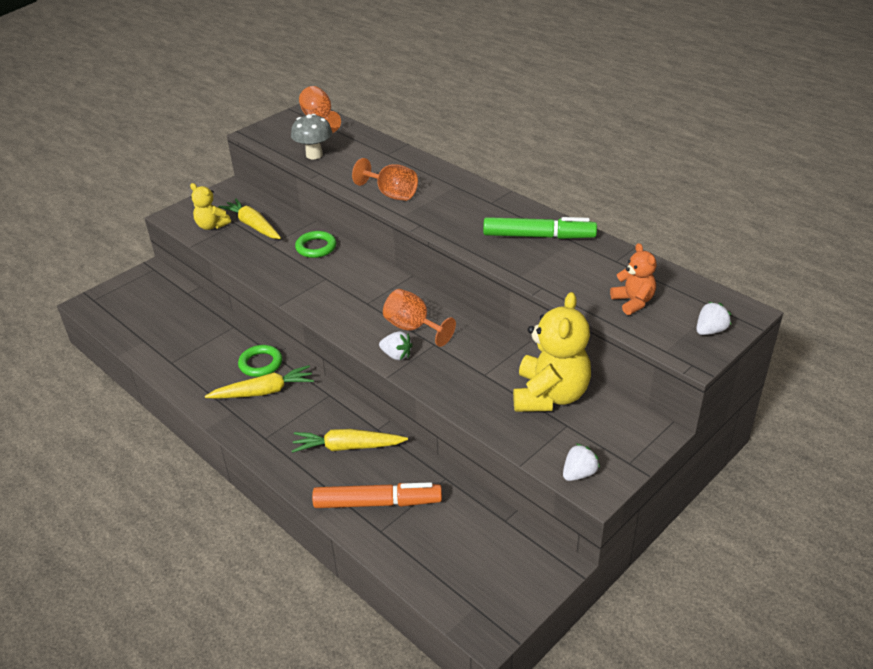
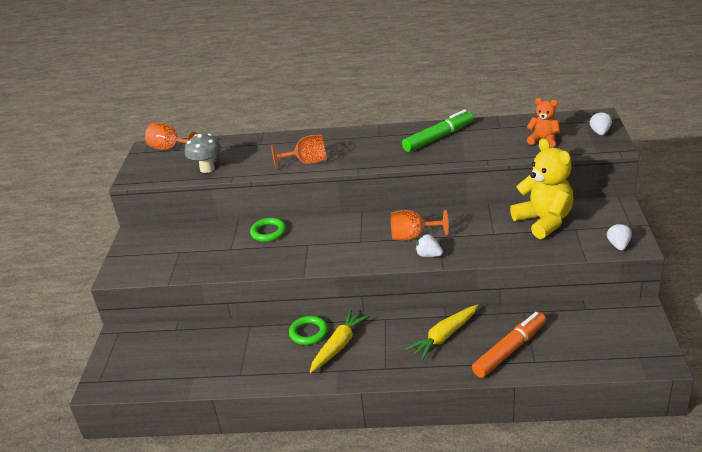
camera: 40 degrees left, 5 degrees down
yellow teddy bear [190,183,231,230] -> none
yellow carrot [218,198,281,239] -> none
white strawberry [379,331,413,361] -> white strawberry turned 135 degrees counterclockwise [415,234,443,257]

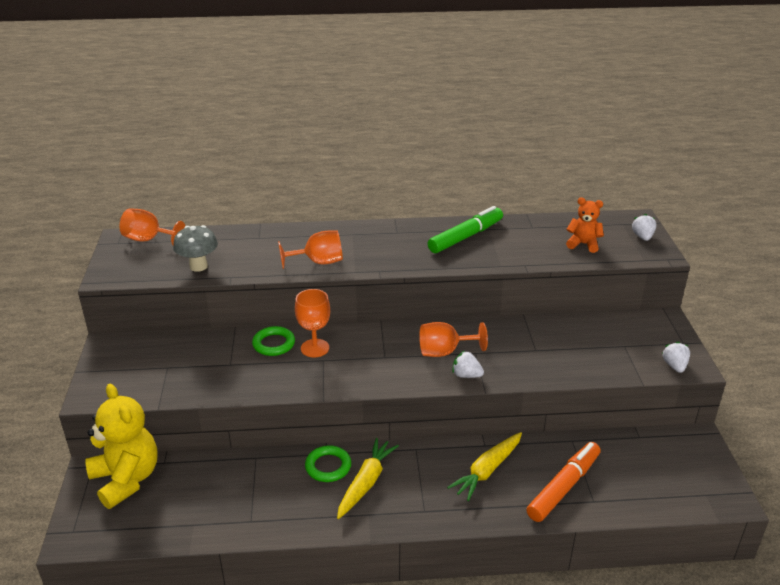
camera: 10 degrees left, 0 degrees up
yellow teddy bear [510,138,573,239] -> yellow teddy bear moved to [85,384,158,509]
none -> orange goblet [295,289,330,357]

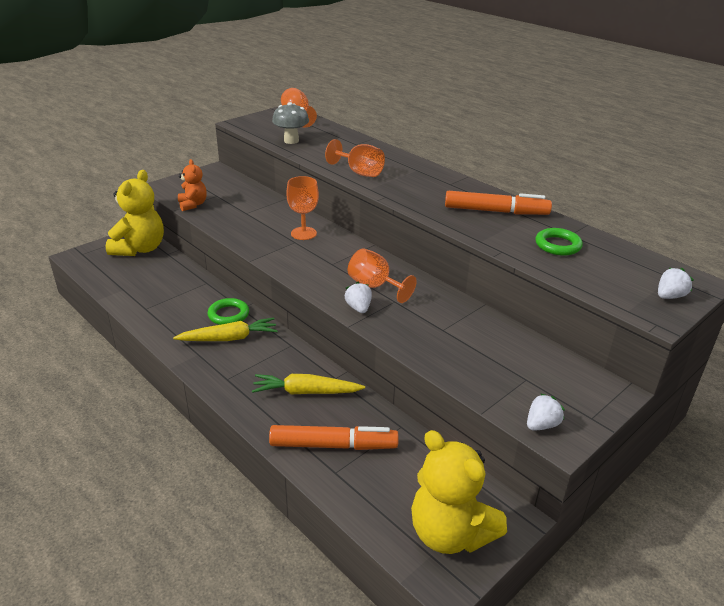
camera: 50 degrees right, 0 degrees up
green ring [252,326,295,356] -> green ring moved to [535,228,583,256]
green marker [428,206,503,253] -> orange marker [445,191,552,215]
orange teddy bear [566,198,604,253] -> orange teddy bear moved to [178,159,207,211]
none -> yellow teddy bear [411,430,507,554]

